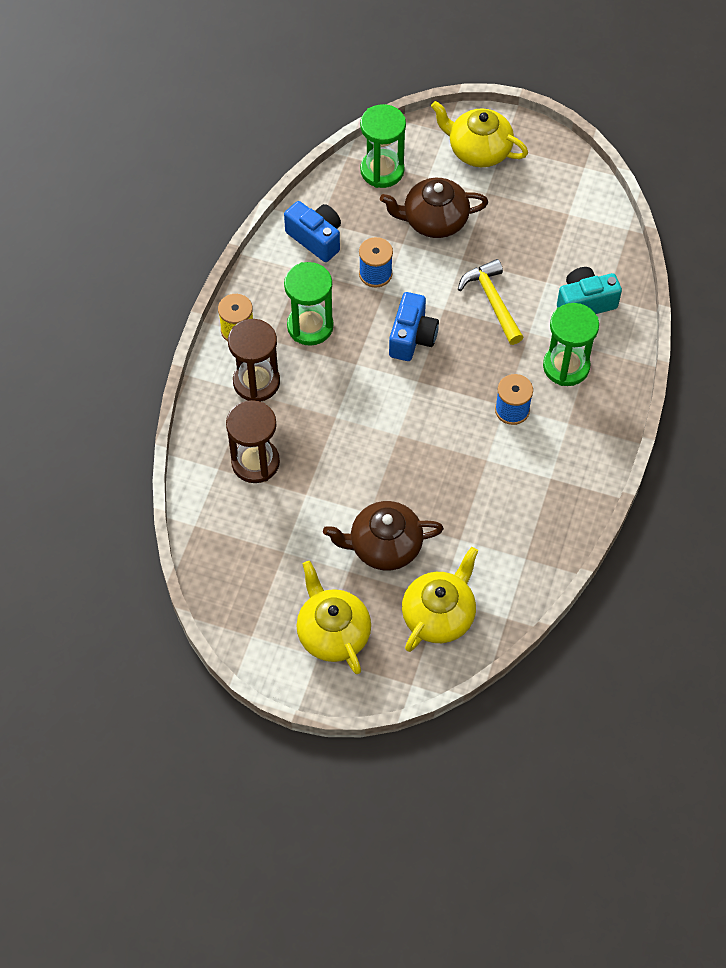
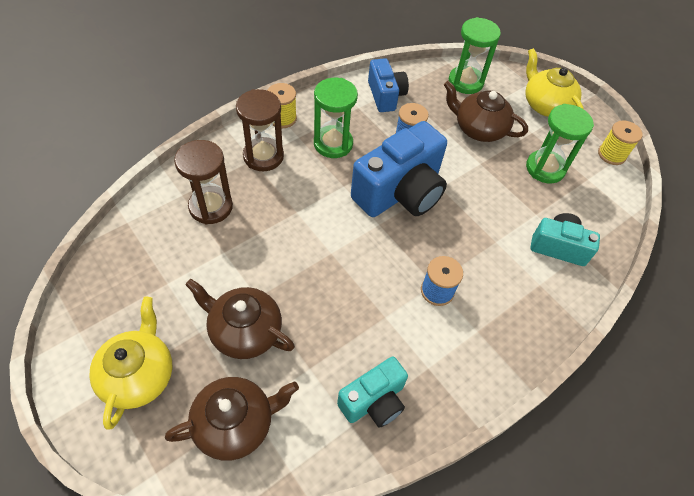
camera: 30 degrees right, 5 degrees down
blue camera [389,292,439,361] -> blue camera [351,121,447,217], size x1.74
yellow teapot [402,547,478,652] -> brown teapot [165,377,299,461]
yellow hammer [458,259,524,345] -> none
green hourglass [543,303,599,386] -> green hourglass moved to [526,104,594,183]
none -> turquoise camera [337,356,408,428]
none -> yellow spool [598,120,642,165]

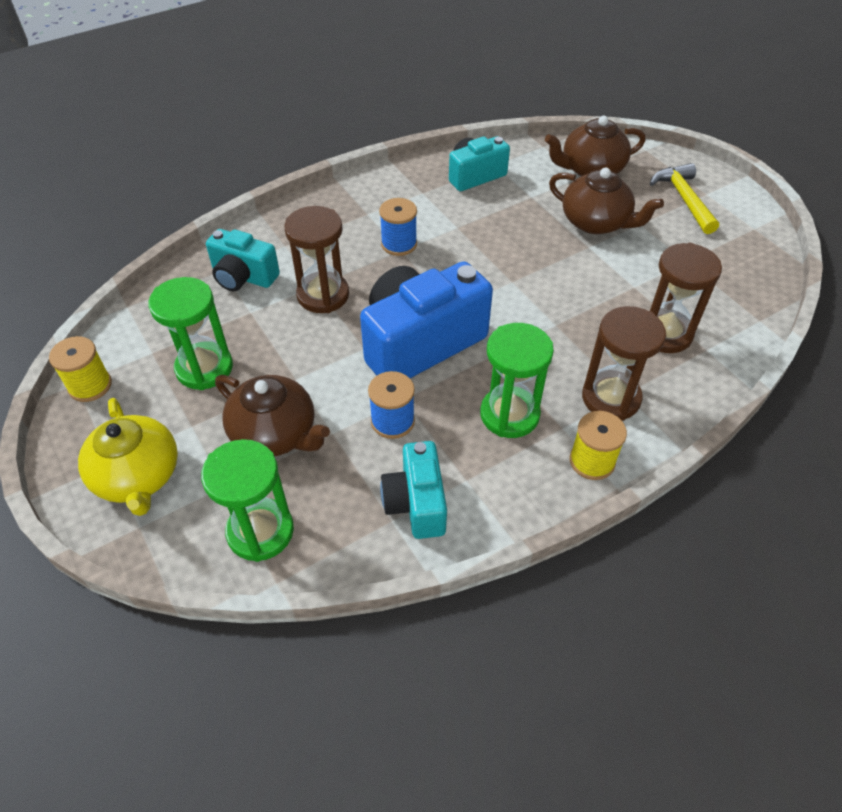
camera: 170 degrees left, 5 degrees down
yellow teapot [89,297,172,430] -> yellow hammer [650,163,719,234]
blue camera [368,58,409,112] -> turquoise camera [380,441,447,539]
none -> brown hourglass [284,206,349,313]

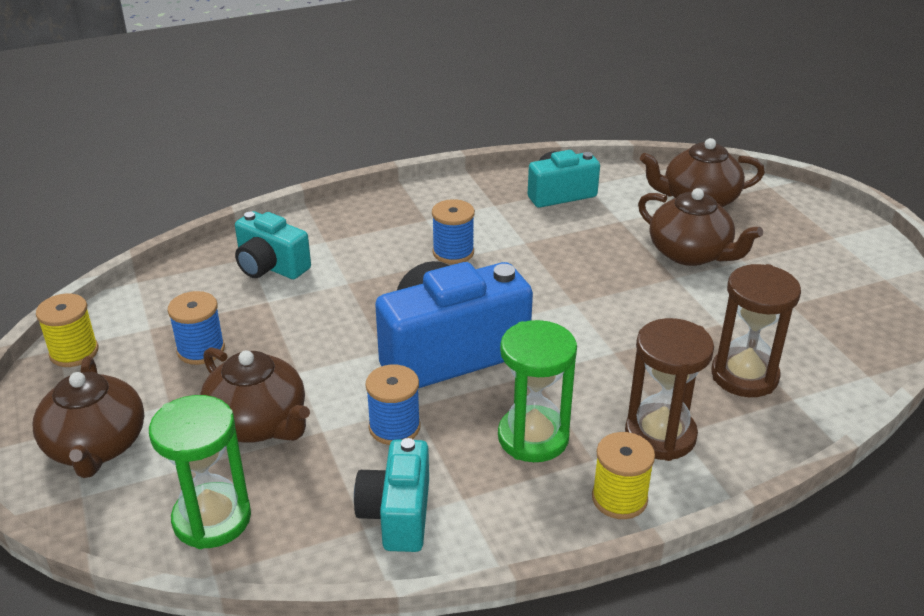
camera: 10 degrees right, 15 degrees down
yellow teapot [78,398,178,516] -> brown teapot [32,356,144,478]
green hourglass [148,277,233,390] -> blue spool [167,291,225,365]
brown hourglass [284,206,349,313] -> none
yellow hammer [650,163,719,234] -> none

